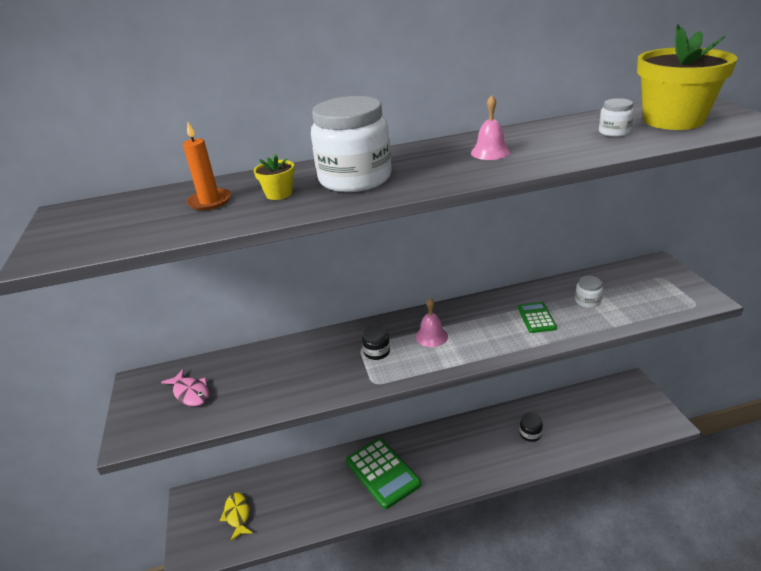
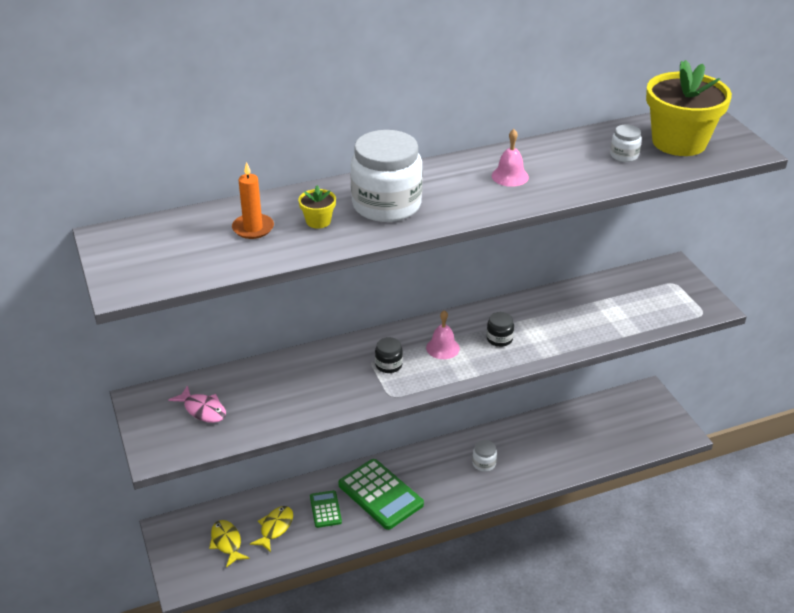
camera: 10 degrees left, 5 degrees up
green calculator [518,302,557,333] -> green calculator moved to [310,490,342,528]
black jar [519,413,543,442] -> black jar moved to [487,312,514,347]
white jar [575,275,603,308] -> white jar moved to [472,440,497,472]
none -> yellow fish [250,506,293,552]

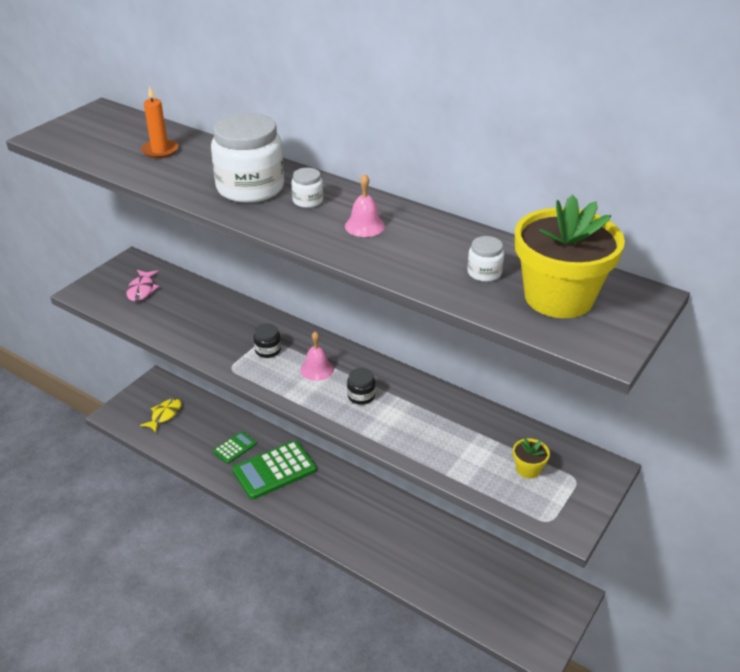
camera: 55 degrees right, 0 degrees up
yellow fish [250,506,293,552] -> none
yellow flower pot [298,185,336,229] -> yellow flower pot moved to [513,438,550,478]
green calculator [338,459,424,530] -> green calculator turned 45 degrees clockwise [232,441,317,500]
white jar [472,440,497,472] -> white jar moved to [291,168,323,208]

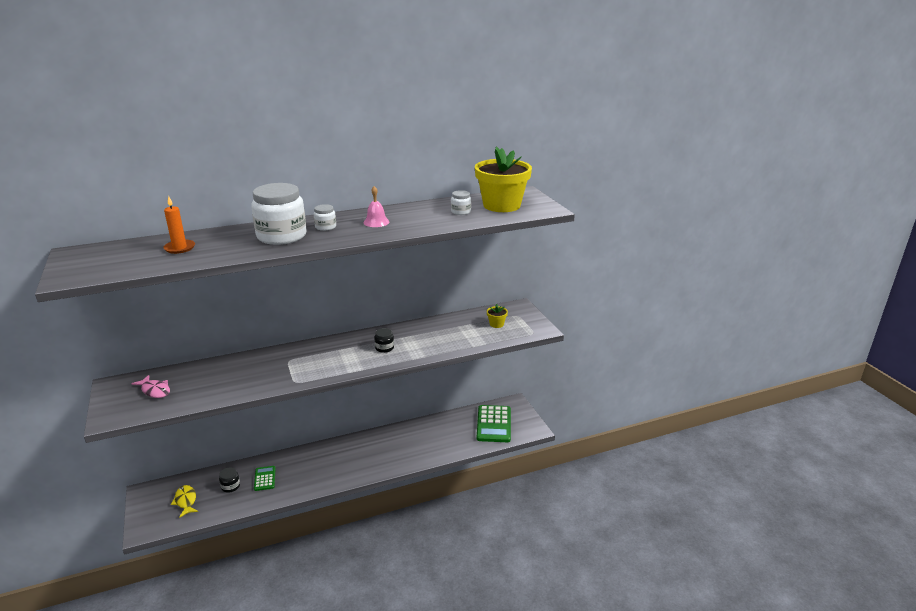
camera: 55 degrees left, 10 degrees down
green calculator [232,441,317,500] -> green calculator moved to [477,405,511,442]
black jar [254,324,281,358] -> black jar moved to [219,467,240,493]
pink bell [300,331,334,381] -> none

